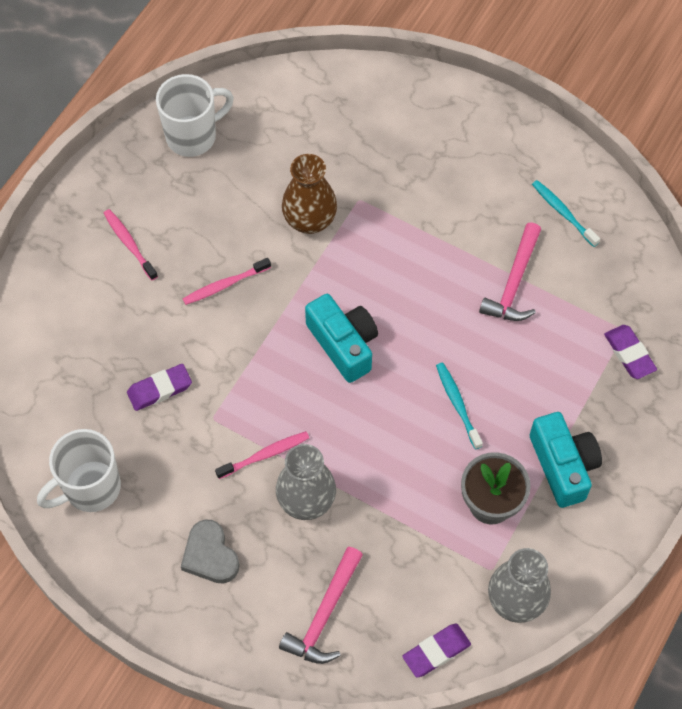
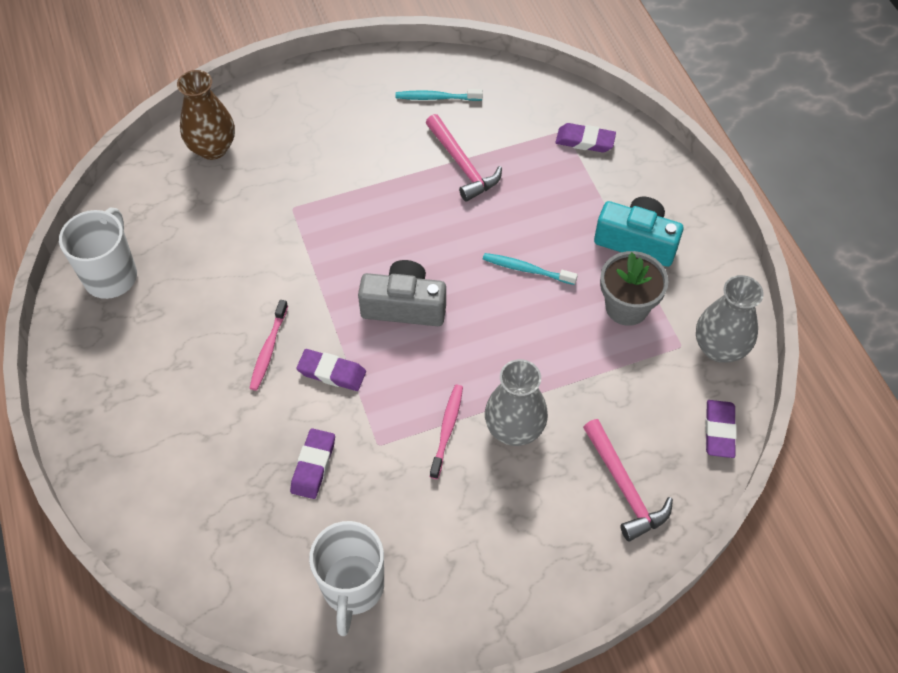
camera: 50 degrees left, 5 degrees down
pink toothbrush [104,209,158,280] -> none
grey heart [181,519,240,584] -> none
brown vase [282,154,337,234] -> brown vase moved to [177,70,235,160]
turquoise camera [305,294,378,383] -> grey camera [358,260,446,326]
none -> purple eraser [296,349,366,391]

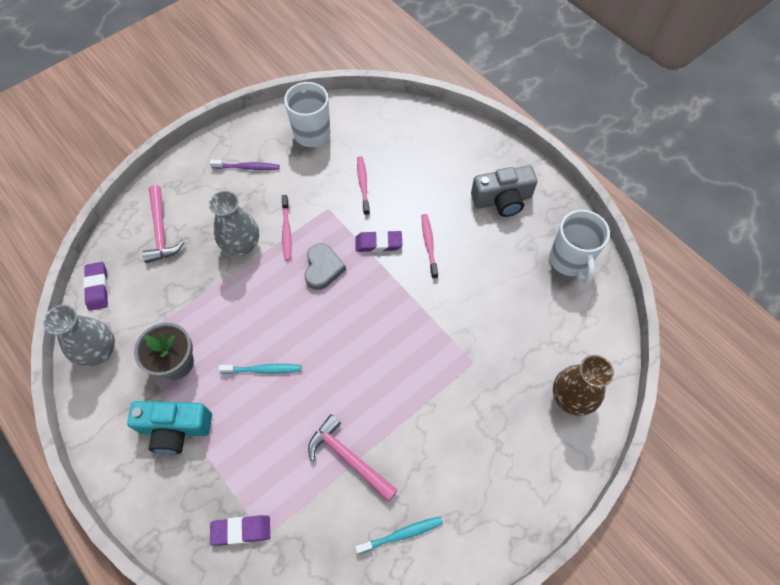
camera: 160 degrees right, 5 degrees up
purple eraser [290,428,335,499] -> pink toothbrush [357,156,370,215]
grey camera [358,260,446,326] -> grey camera moved to [471,165,538,217]
pink hammer [583,419,673,541] -> pink hammer turned 150 degrees counterclockwise [142,185,185,263]
none -> purple toothbrush [209,160,280,170]
none -> grey heart [305,243,346,290]

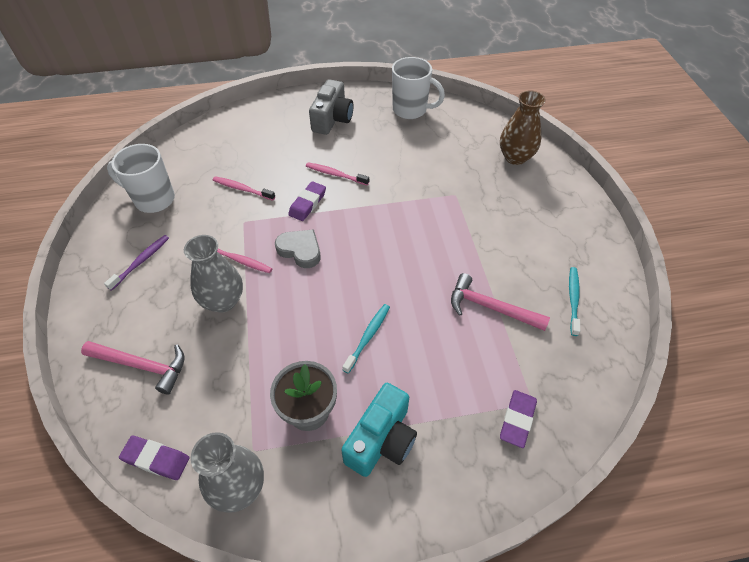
camera: 60 degrees left, 10 degrees down
pink hammer [308,414,398,502] -> pink hammer turned 45 degrees clockwise [451,273,550,331]

